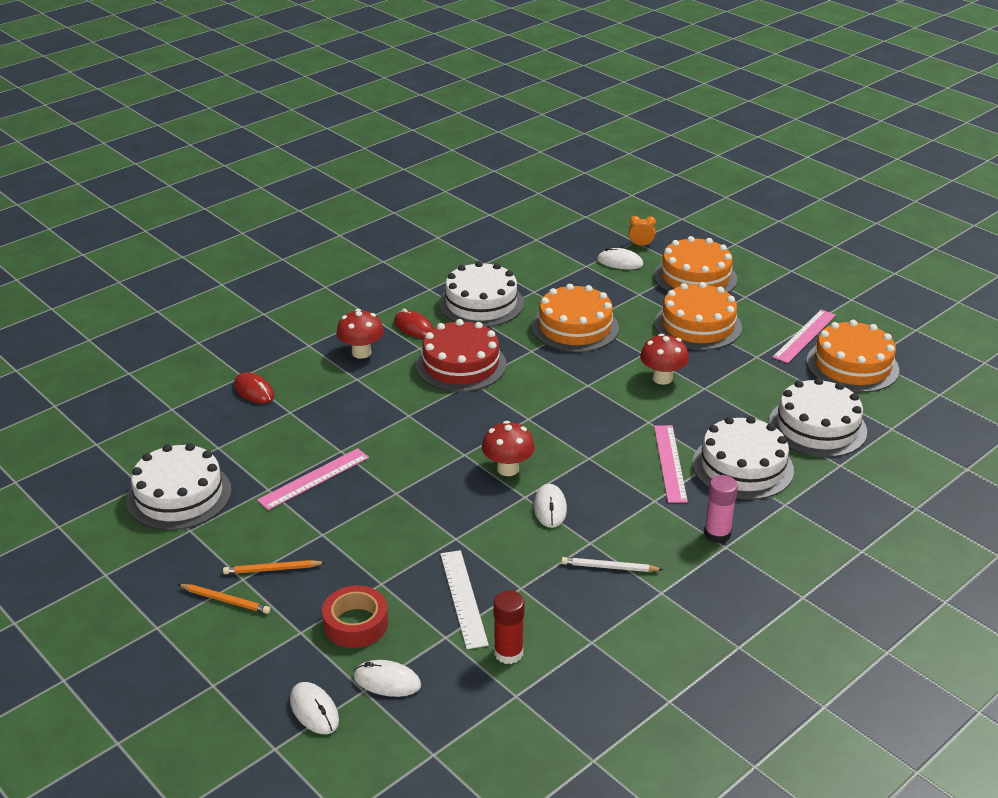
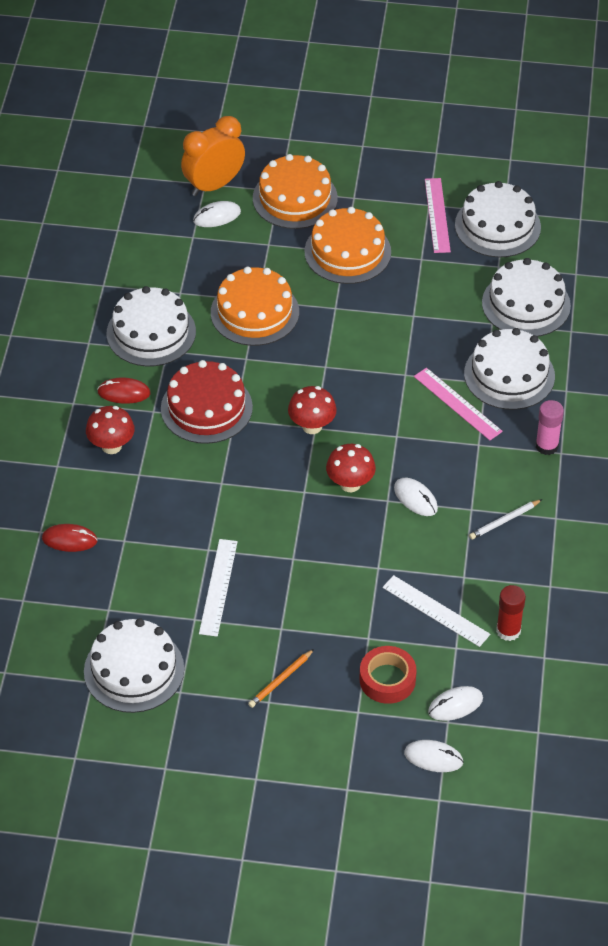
camera: 40 degrees left, 15 degrees up
orange pencil [177,584,270,614] -> none
pink ruler [257,448,369,510] -> white ruler [199,539,238,637]
orange clock [629,216,656,246] -> orange clock [181,116,245,196], size x2.30
red mushroom [640,334,689,385] -> red mushroom moved to [288,386,337,434]
orange cake [806,320,899,392] -> white cake [455,181,541,258]

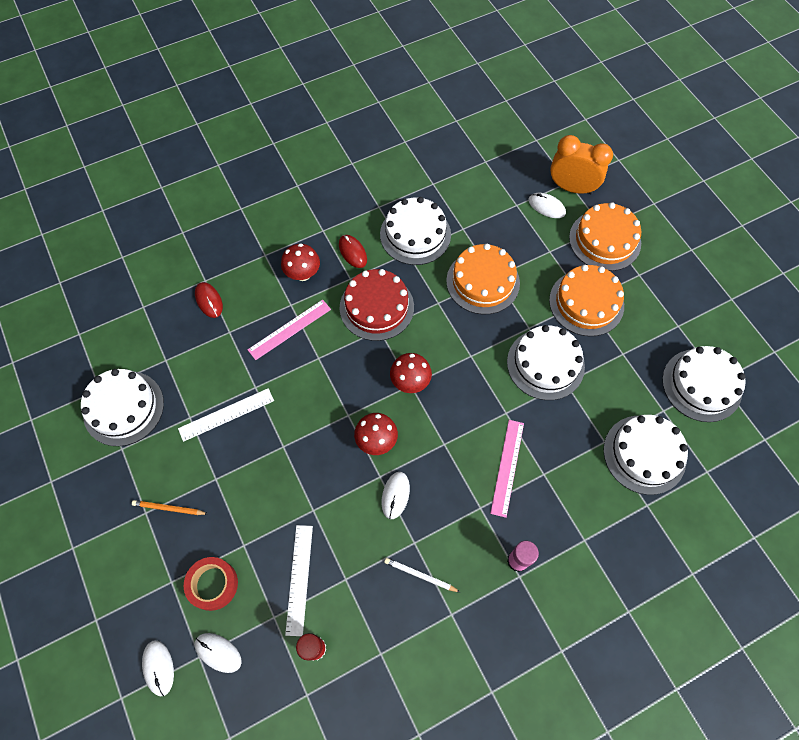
camera: 55 degrees right, 15 degrees up
pink ruler [425,178,451,253] -> pink ruler moved to [248,299,331,360]
white cake [464,328,555,410] -> white cake moved to [507,325,585,400]

